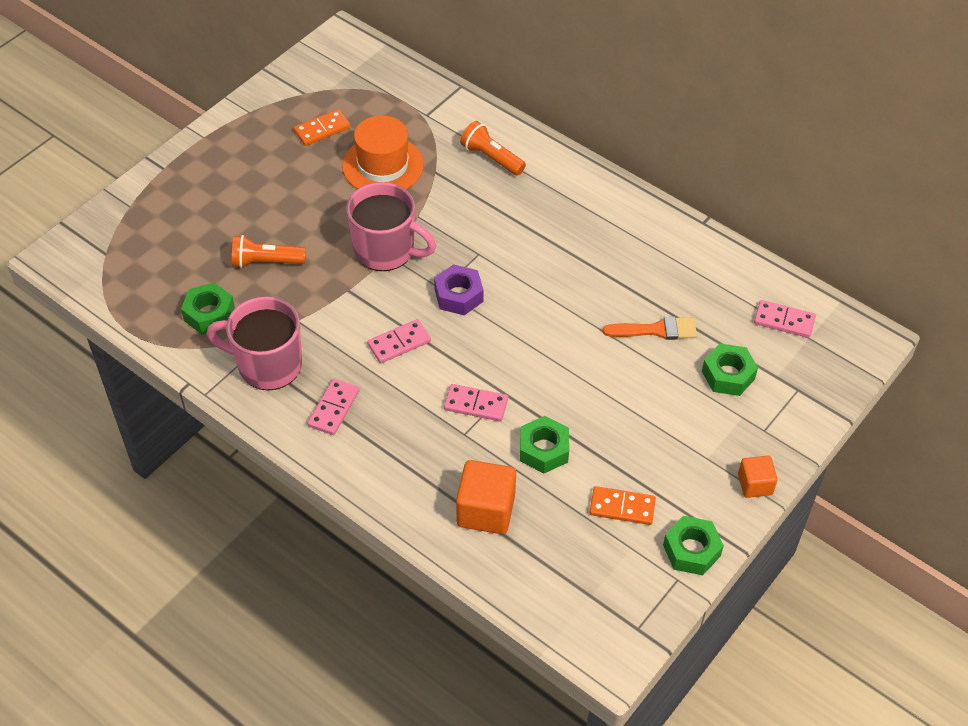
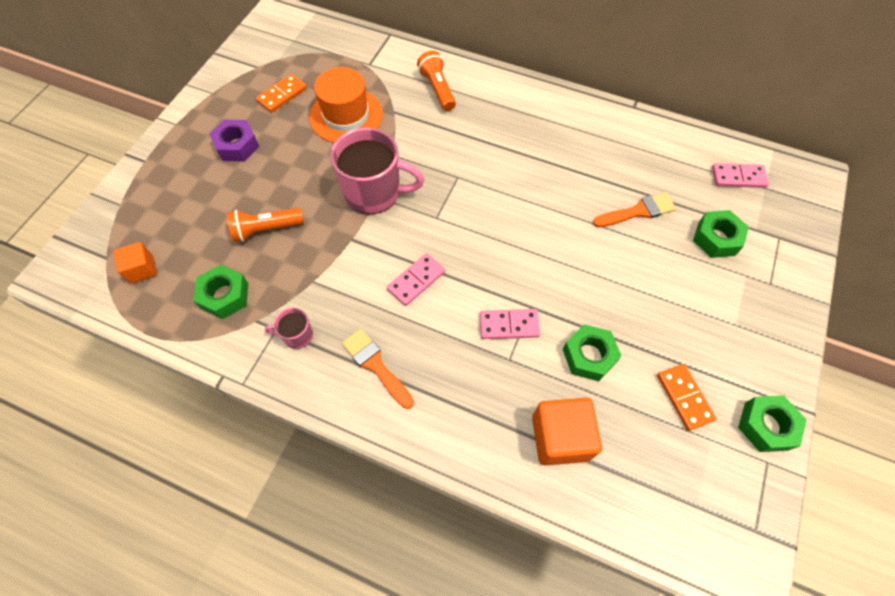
camera: 15 degrees left, 10 degrees up
pink mug [207,297,302,390] -> pink mug [265,308,313,349], size x0.47
pink domino [308,378,360,435] -> orange brush [342,329,414,409]
purple nut [434,264,484,315] -> purple nut moved to [209,120,259,162]
orange flashlight [460,121,526,176] -> orange flashlight turned 45 degrees clockwise [417,51,456,111]
orange domino [589,486,656,525] -> orange domino turned 75 degrees clockwise [657,364,717,431]
orange cube [738,456,778,498] -> orange cube moved to [114,242,157,284]

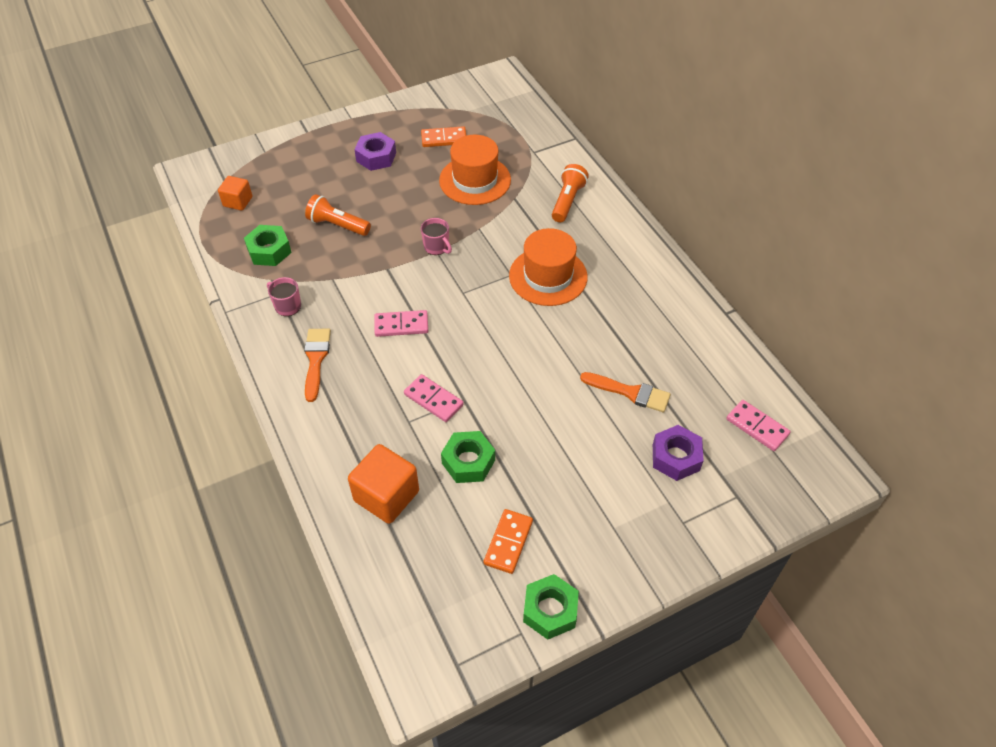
camera: 40 degrees right, 10 degrees down
pink mug [330,128,424,214] -> pink mug [421,218,452,255], size x0.47
green nut [693,210,749,258] -> purple nut [653,425,704,481]
none -> orange hat [509,228,588,306]

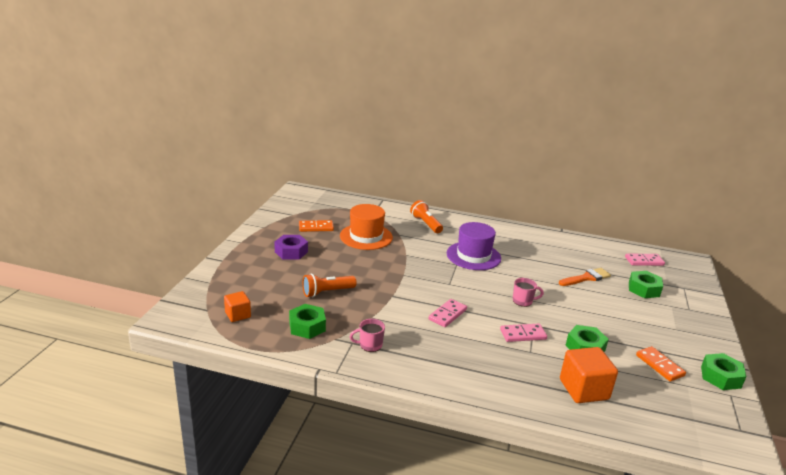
camera: 50 degrees left, 25 degrees down
orange brush [304,329,331,402] -> none
orange domino [421,126,466,147] -> orange domino turned 45 degrees clockwise [299,220,334,232]
pink mug [421,218,452,255] -> pink mug moved to [513,278,544,307]
orange hat [509,228,588,306] -> purple hat [447,222,501,270]
purple nut [653,425,704,481] -> green nut [629,271,663,298]

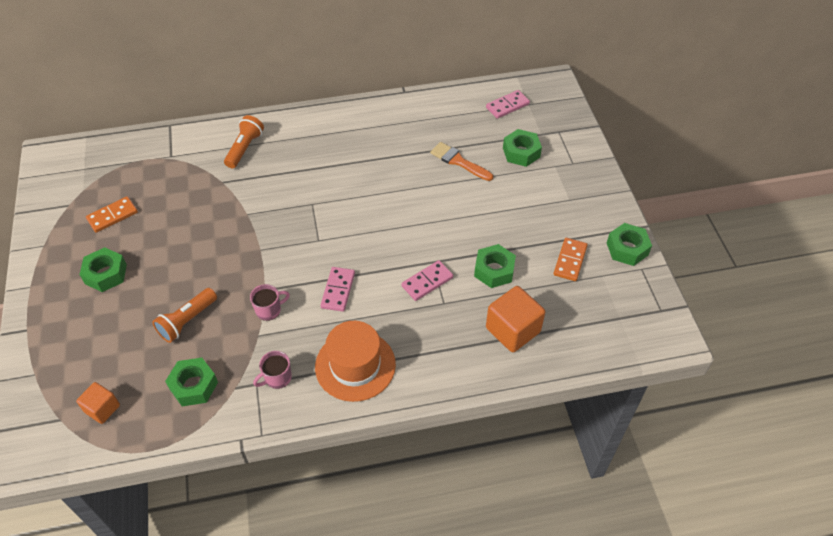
camera: 25 degrees left, 25 degrees up
purple nut [274,235,308,260] -> green nut [79,247,127,292]
orange hat [340,204,393,250] -> orange hat moved to [315,321,396,402]
orange flashlight [410,200,443,233] -> orange flashlight turned 75 degrees clockwise [224,115,264,168]
purple hat [447,222,501,270] -> none
pink mug [513,278,544,307] -> pink mug moved to [250,284,290,321]
orange brush [559,268,611,286] -> orange brush turned 90 degrees counterclockwise [430,142,493,181]
orange domino [636,346,686,382] -> orange domino turned 75 degrees clockwise [553,238,588,281]

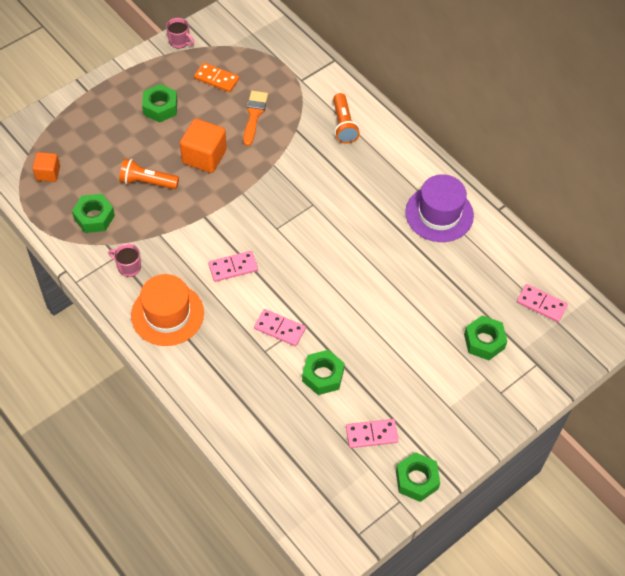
camera: 60 degrees right, 5 degrees up
orange flashlight [224,115,264,168] -> orange flashlight turned 90 degrees clockwise [333,93,360,143]
pink mug [250,284,290,321] -> pink mug moved to [166,18,194,48]
orange brush [430,142,493,181] -> orange brush moved to [243,91,268,146]
orange cube [486,286,545,352] -> orange cube moved to [180,118,227,173]
orange domino [553,238,588,281] -> pink domino [346,419,399,448]
none -> purple hat [405,174,474,242]

